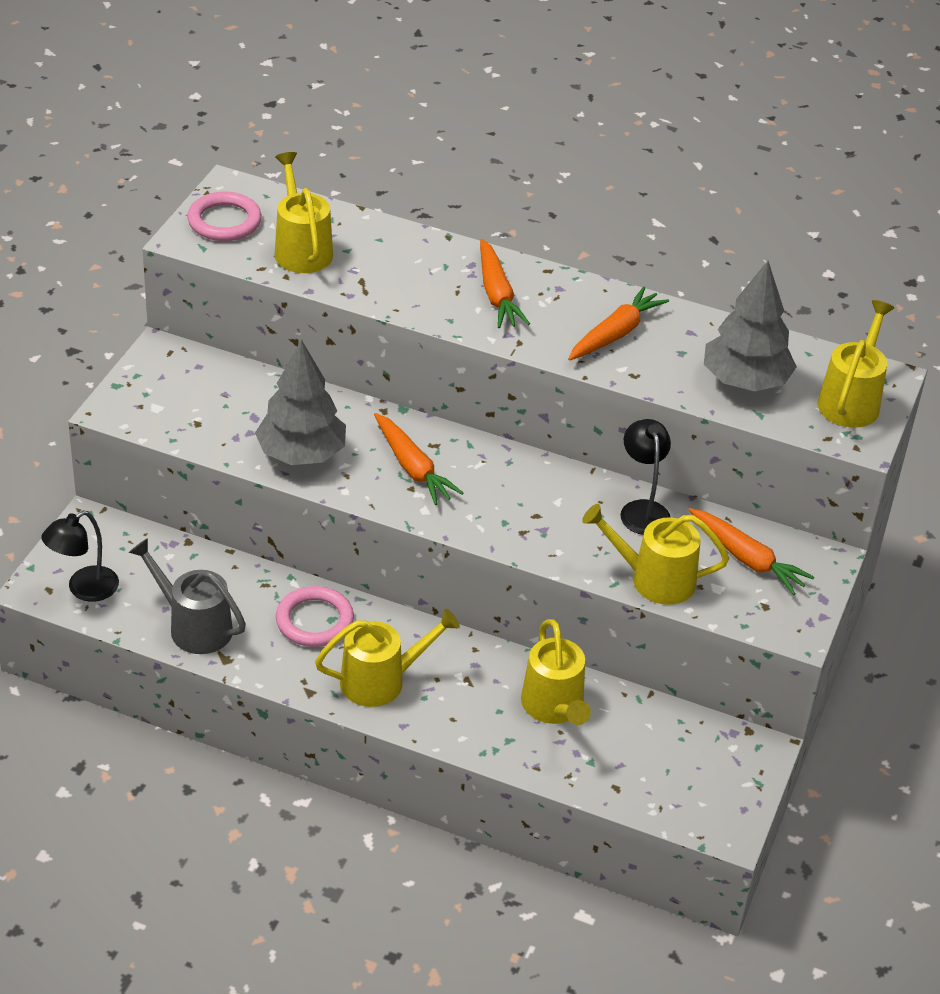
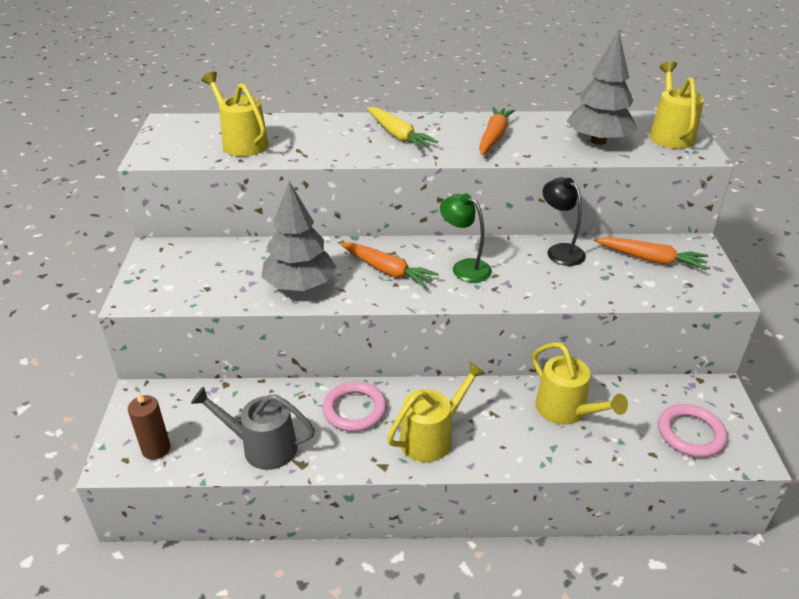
camera: 20 degrees left, 5 degrees down
black lamp [41,511,119,602] -> brown candle [128,392,170,460]
pink ring [187,192,262,241] -> pink ring moved to [658,404,727,457]
orange carrot [480,239,530,328] -> yellow carrot [367,107,438,150]
yellow watering can [582,504,729,605] -> none
none -> green lamp [440,193,492,282]

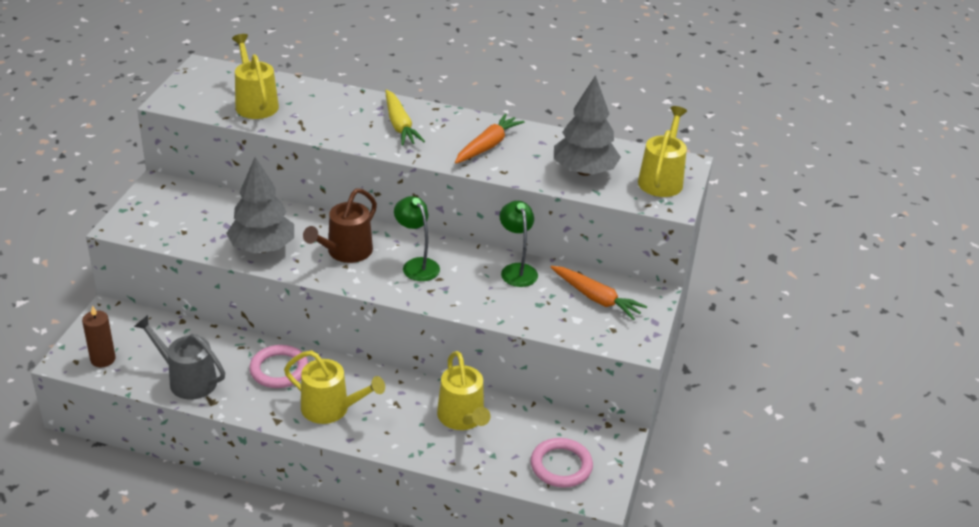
camera: 15 degrees right, 0 degrees up
orange carrot [340,242,439,288] -> brown watering can [303,188,377,263]
yellow watering can [387,362,486,462] -> yellow watering can turned 45 degrees clockwise [284,350,385,424]
black lamp [543,178,586,266] -> green lamp [499,201,538,287]

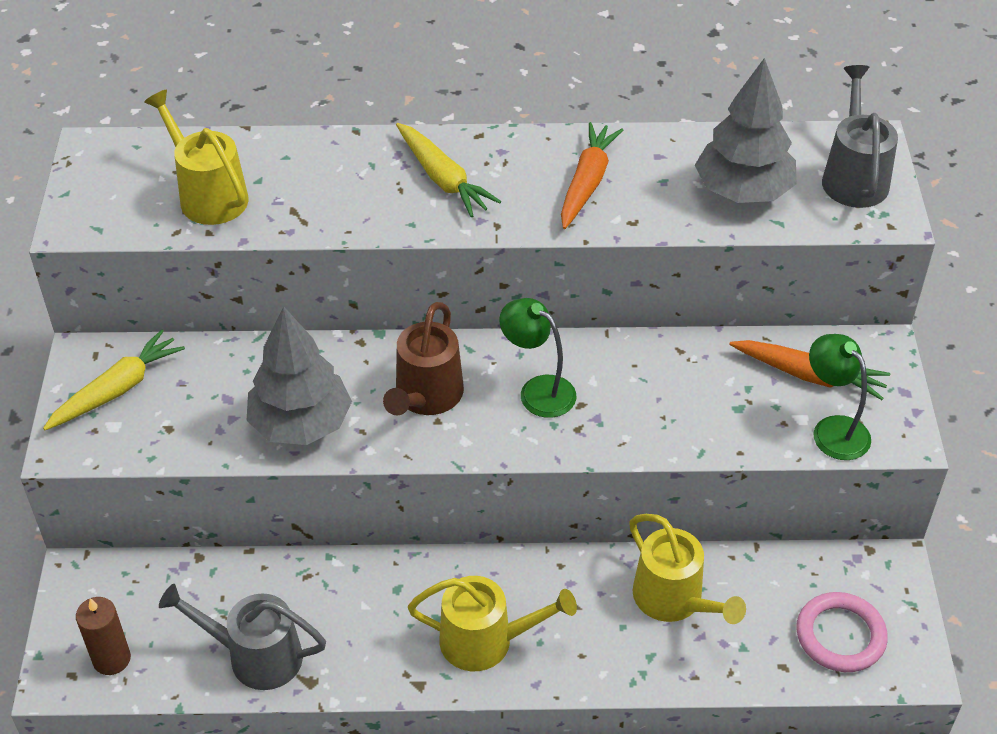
camera: 15 degrees left, 10 degrees up
pink ring [249,345,308,388] -> none
green lamp [499,201,538,287] -> green lamp moved to [809,334,871,460]
yellow watering can [638,106,687,197] -> grey watering can [822,65,898,208]
none -> yellow carrot [43,330,185,430]

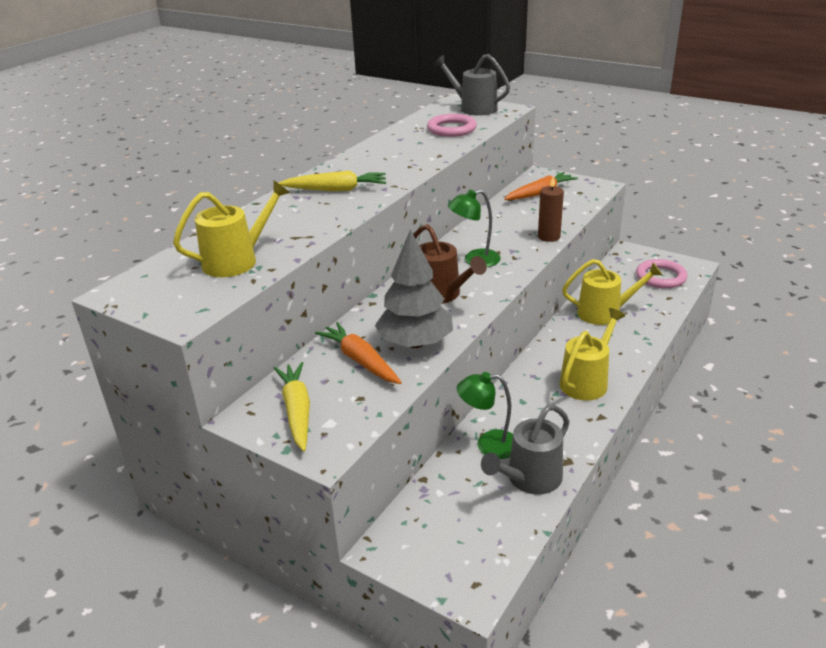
camera: 55 degrees left, 15 degrees down
brown candle [76,597,131,675] -> brown candle moved to [538,177,564,242]
yellow watering can [144,90,249,225] -> yellow watering can turned 150 degrees clockwise [173,180,290,277]
orange carrot [561,122,623,229] -> orange carrot moved to [315,322,402,384]
grey tree [695,58,797,203] -> pink ring [427,114,477,137]
green lamp [809,334,871,460] -> green lamp moved to [457,372,513,459]

